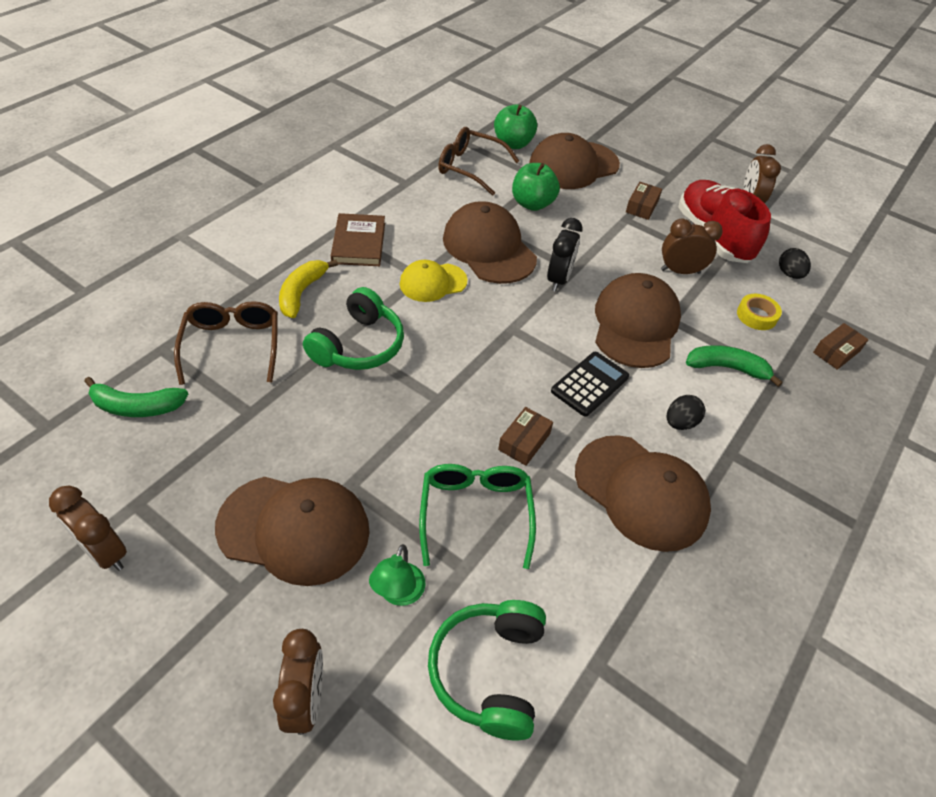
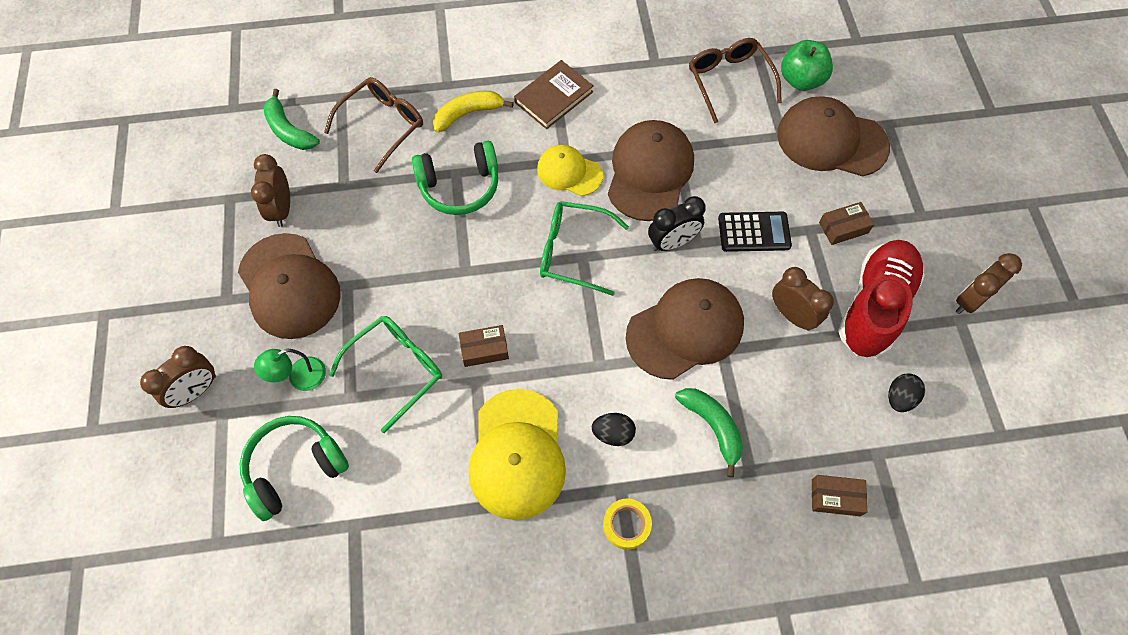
camera: 50 degrees right, 15 degrees up
brown clock [49,486,127,571] -> brown clock moved to [251,154,290,227]
green apple [512,163,560,211] -> none
black calculator [551,352,629,417] -> black calculator moved to [718,212,792,252]
brown cap [575,435,711,552] -> yellow cap [468,389,566,520]
yellow tape [737,294,782,330] -> yellow tape moved to [603,499,652,550]
none -> green glasses [540,201,629,296]

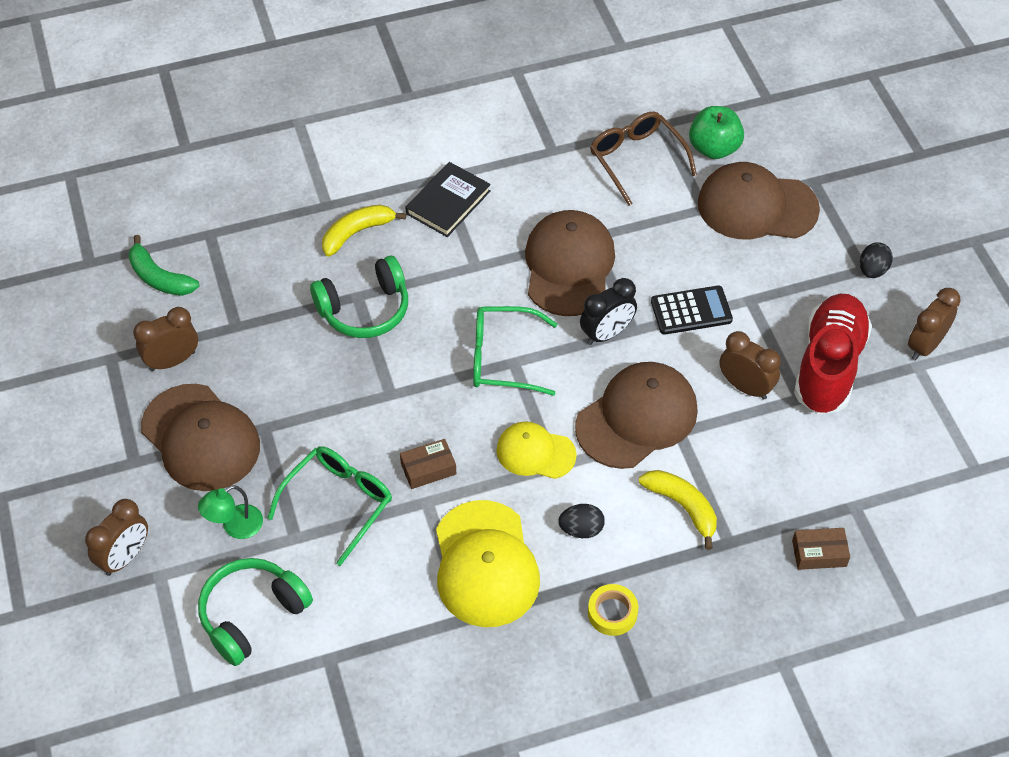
camera: 10 degrees left, 10 degrees down
brown clock [251,154,290,227] -> brown clock turned 75 degrees clockwise [133,307,198,371]
brown glasses [324,77,423,173] -> none
brown book [514,60,594,129] -> black book [406,162,491,237]
yellow cap [537,145,603,196] -> yellow cap moved to [496,422,577,479]
green banana [675,388,743,478] -> yellow banana [639,470,717,550]
brown box [819,202,874,245] -> none
black egg [888,374,925,412] -> black egg moved to [860,242,893,278]

